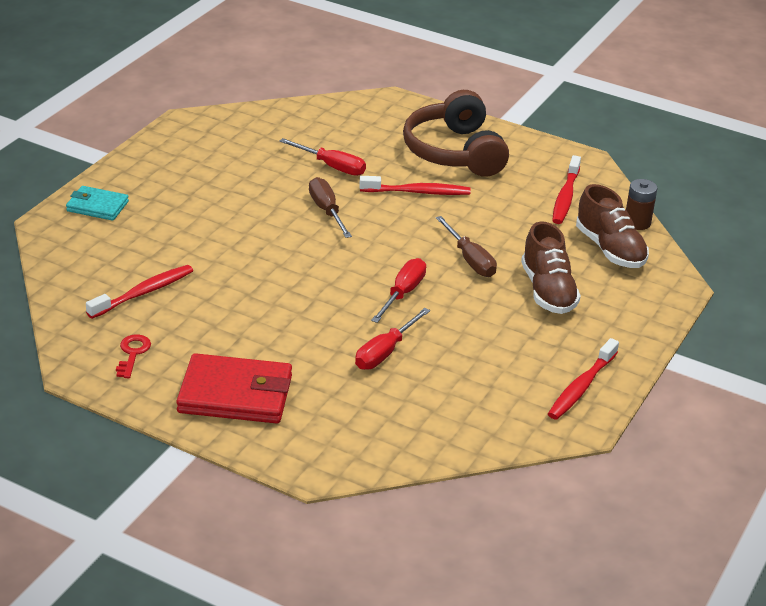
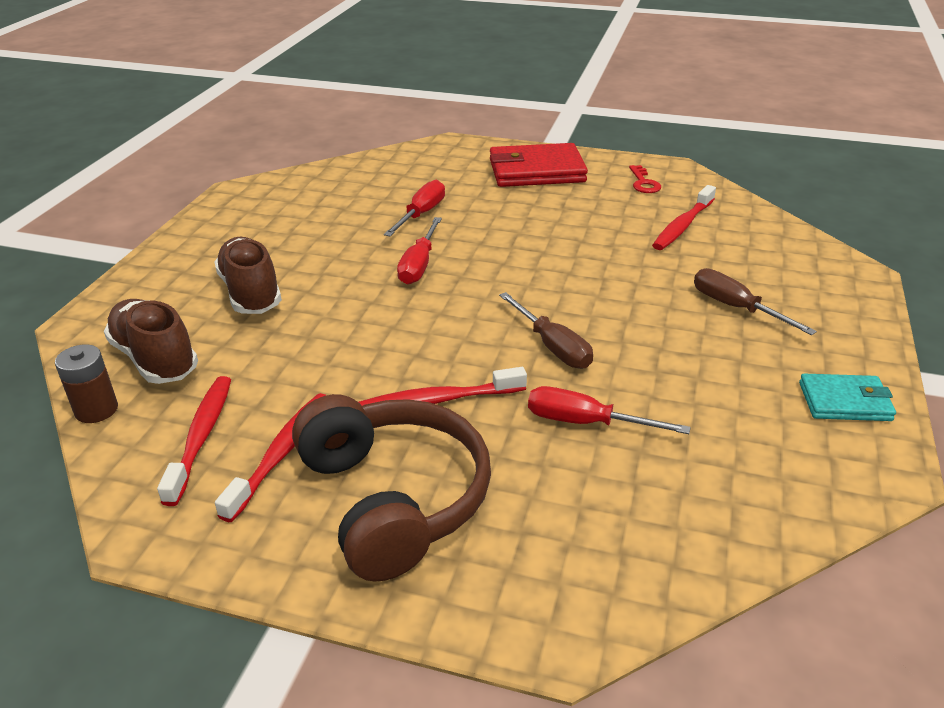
camera: 170 degrees right, 0 degrees up
turquoise wallet [66,186,129,221] -> turquoise wallet moved to [799,374,896,421]
brown screwdriver [436,216,497,277] -> brown screwdriver moved to [694,268,817,335]
red toothbrush [548,338,619,420] -> red toothbrush moved to [215,393,327,522]

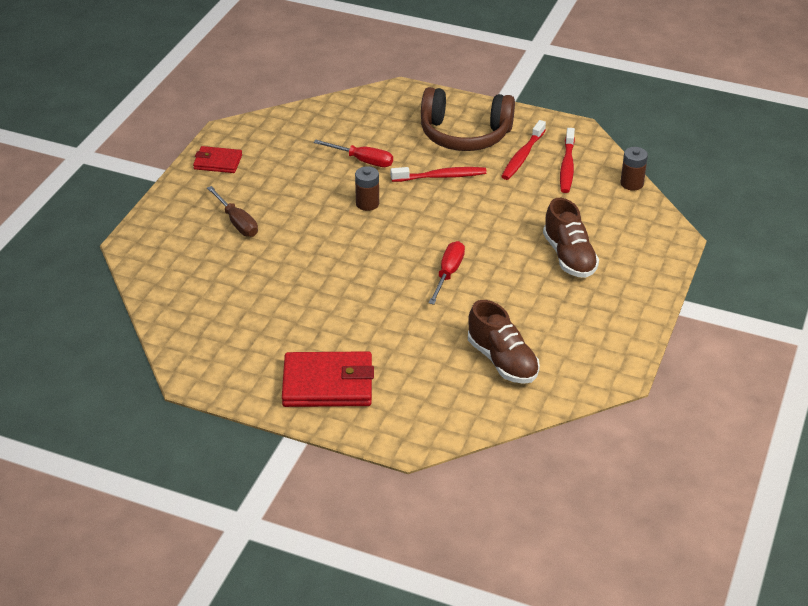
camera: 175 degrees left, 5 degrees up
brown shoe [104,299,198,384] -> brown shoe moved to [468,300,540,384]
brown headphones [292,394,491,582] -> brown headphones turned 60 degrees counterclockwise [421,87,515,151]
red screwdriver [384,180,445,236] -> none
brown screwdriver [499,292,593,369] -> brown battery [355,166,379,211]
red key [629,165,661,193] -> none
red toothbrush [652,185,716,250] -> none
turquoise wallet [799,374,896,421] -> red wallet [193,146,242,173]

